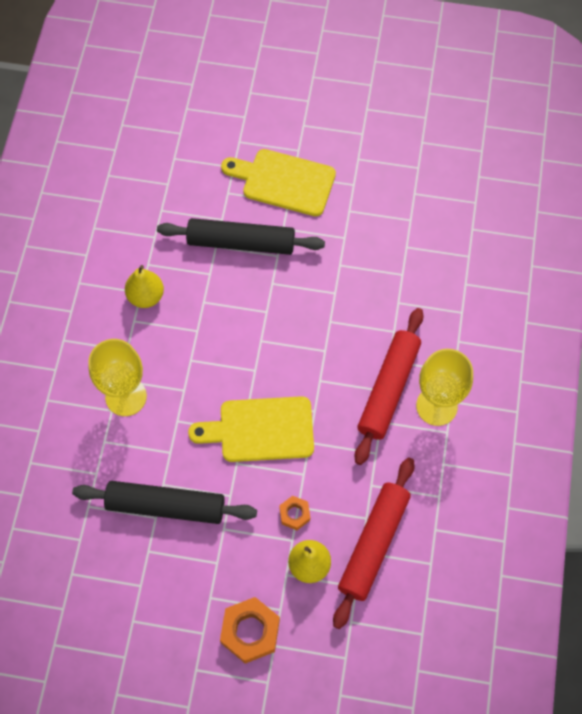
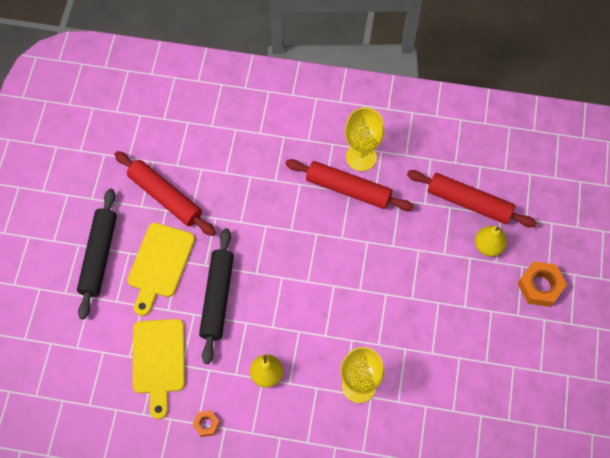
camera: 90 degrees left, 0 degrees up
black rolling pin [72,481,257,524] -> black rolling pin moved to [77,188,117,320]
yellow cutting board [188,396,314,462] -> yellow cutting board moved to [132,319,185,419]
orange nut [279,496,310,530] -> orange nut moved to [192,411,220,437]
none -> red rolling pin [114,151,216,236]

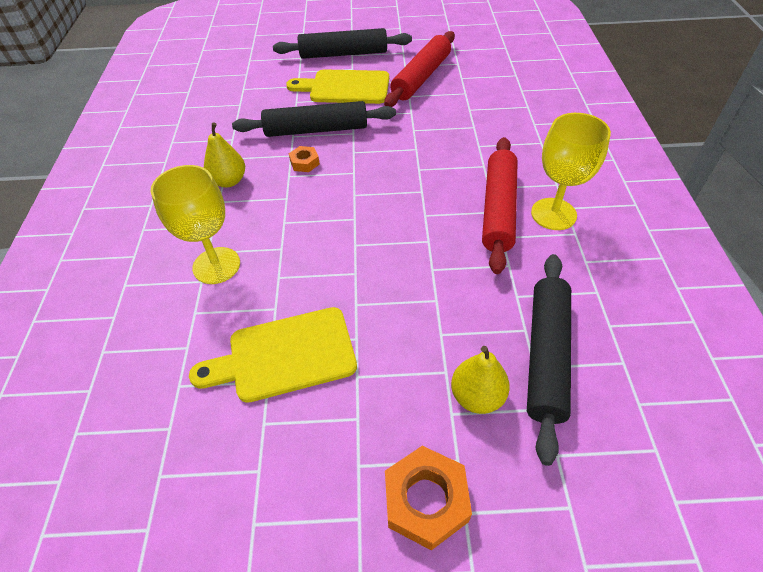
camera: 80 degrees right, 15 degrees down
yellow cutting board [132,319,185,419] -> yellow cutting board moved to [189,307,357,403]
orange nut [192,411,220,437] -> orange nut moved to [289,146,320,172]
red rolling pin [407,170,537,227] -> black rolling pin [527,254,571,466]

